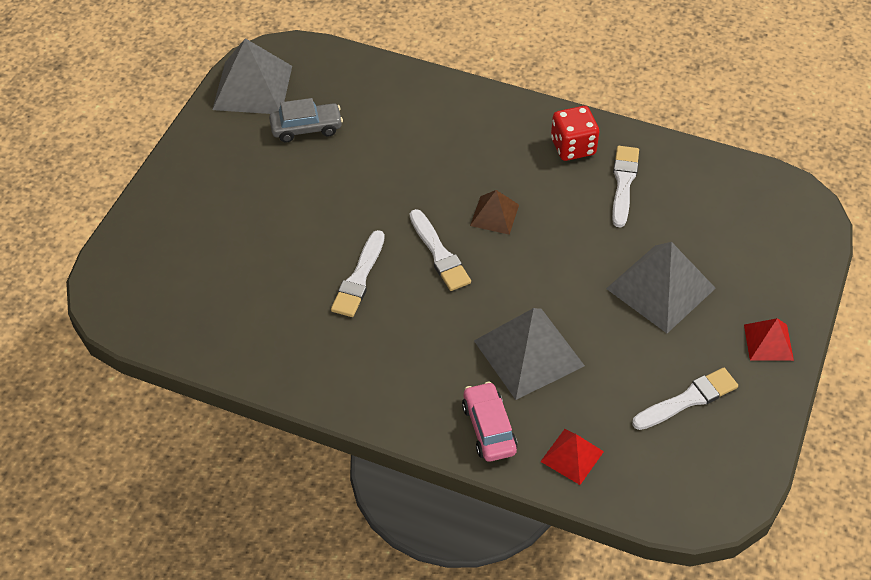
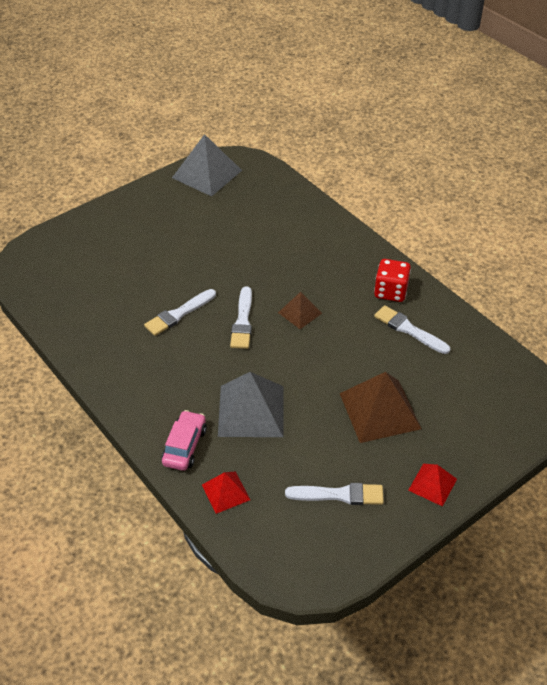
camera: 30 degrees right, 5 degrees down
grey car [269,98,343,142] -> none
grey pyramid [606,242,716,333] -> brown pyramid [340,372,422,443]
white brush [612,146,639,228] -> white brush turned 90 degrees counterclockwise [374,305,450,354]

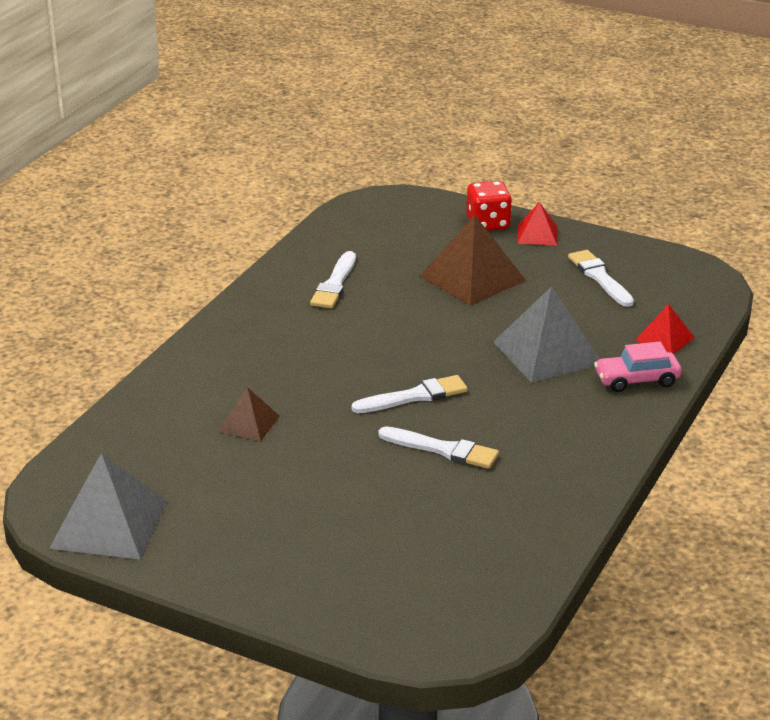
camera: 115 degrees left, 15 degrees down
brown pyramid [278,292,322,329] -> brown pyramid moved to [218,387,280,441]
red dice [374,259,411,302] -> red dice moved to [467,181,512,231]

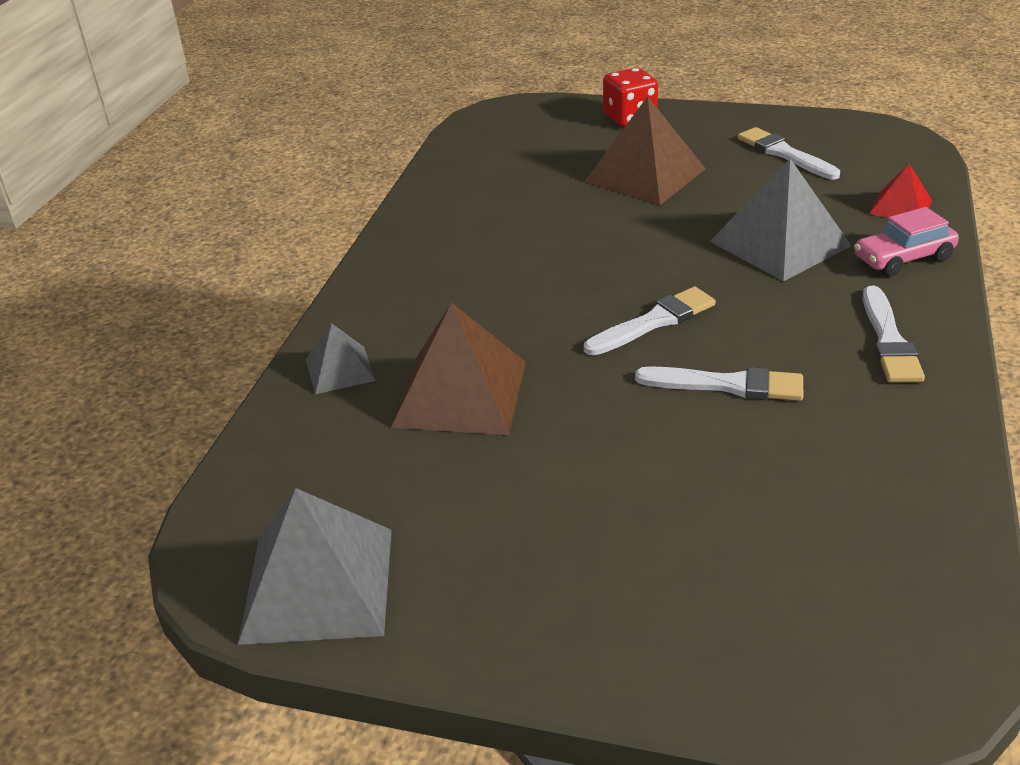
camera: 10 degrees left, 5 degrees up
brown pyramid [218,387,280,441] -> brown pyramid [391,302,526,435], size x1.84
white brush [310,251,356,308] -> white brush moved to [863,286,925,382]
red pyramid [517,202,557,245] -> none
none -> grey pyramid [306,323,376,394]

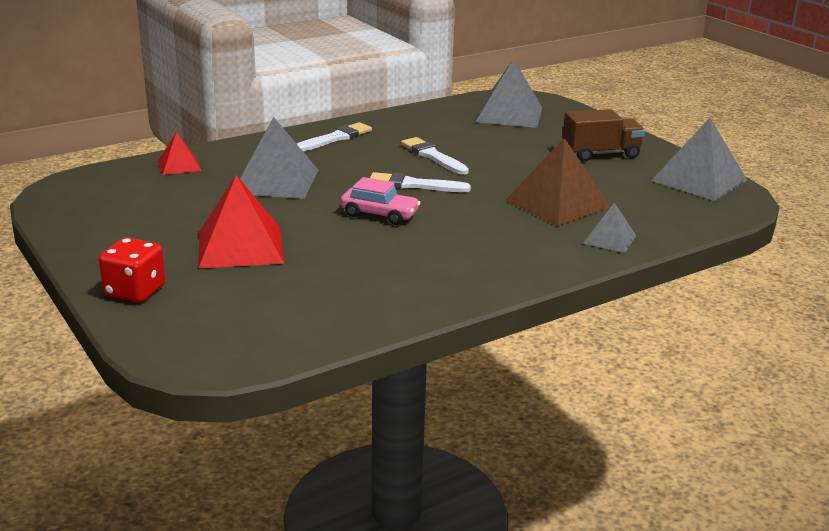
camera: 140 degrees left, 10 degrees down
brown pyramid [584,96,706,205] -> red pyramid [198,175,284,269]
white brush [737,127,840,179] -> none
pink car [854,207,959,276] -> pink car moved to [340,177,420,225]
none -> grey pyramid [476,58,542,128]
none -> brown truck [562,109,645,162]

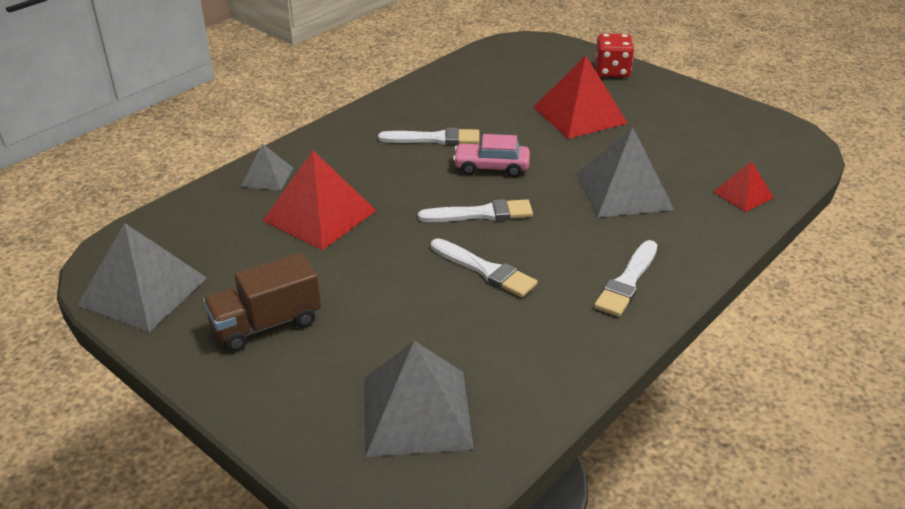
camera: 165 degrees right, 10 degrees up
brown pyramid [506,138,610,226] -> red pyramid [263,151,377,250]
none -> white brush [378,128,479,145]

